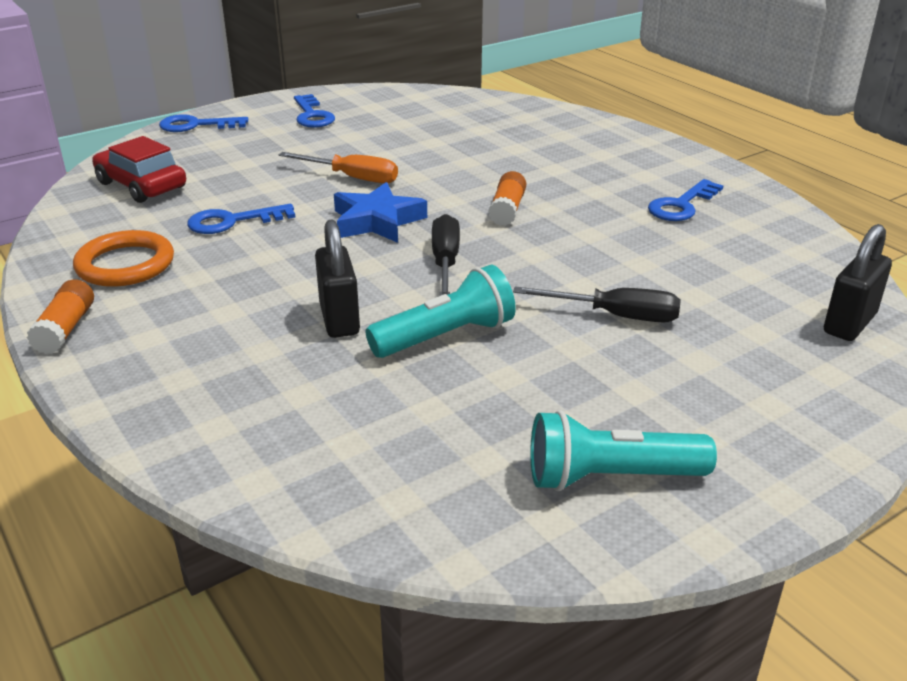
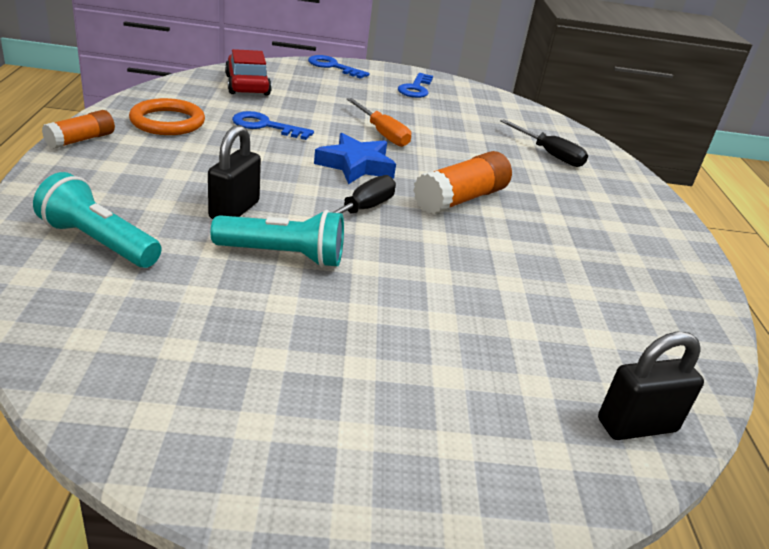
camera: 30 degrees right, 0 degrees up
orange glue stick [488,171,526,226] -> orange glue stick [413,151,512,214], size x1.63
black screwdriver [513,286,681,322] -> black screwdriver moved to [500,119,588,167]
turquoise flashlight [530,410,717,491] -> turquoise flashlight moved to [33,172,162,268]
blue key [648,179,723,221] -> none

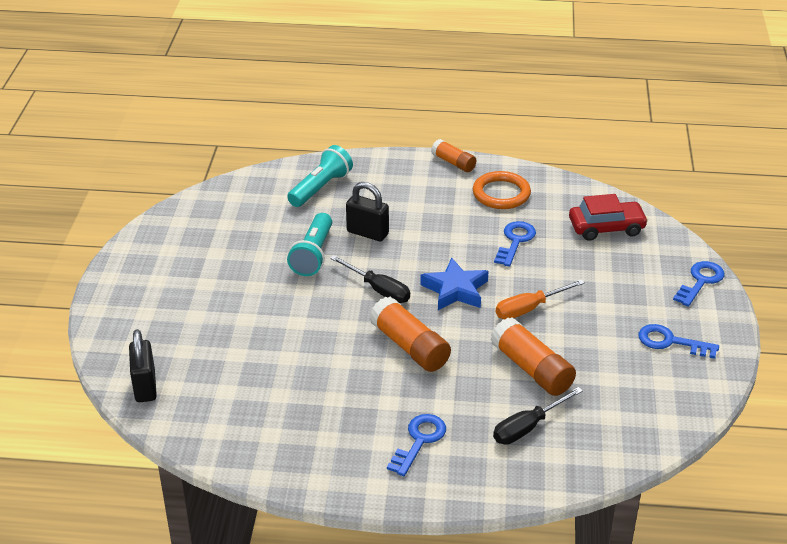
camera: 100 degrees right, 5 degrees up
none -> blue key [387,414,446,476]
none -> orange glue stick [490,317,576,396]

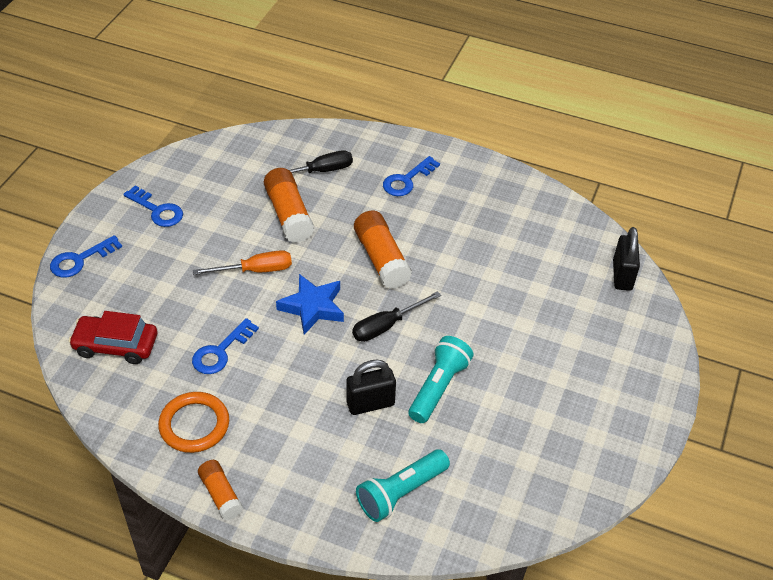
camera: 165 degrees left, 10 degrees up
black screwdriver [330,255,410,303] -> black screwdriver turned 90 degrees counterclockwise [352,291,441,342]
black padlock [346,182,389,241] -> black padlock turned 60 degrees counterclockwise [346,360,396,415]

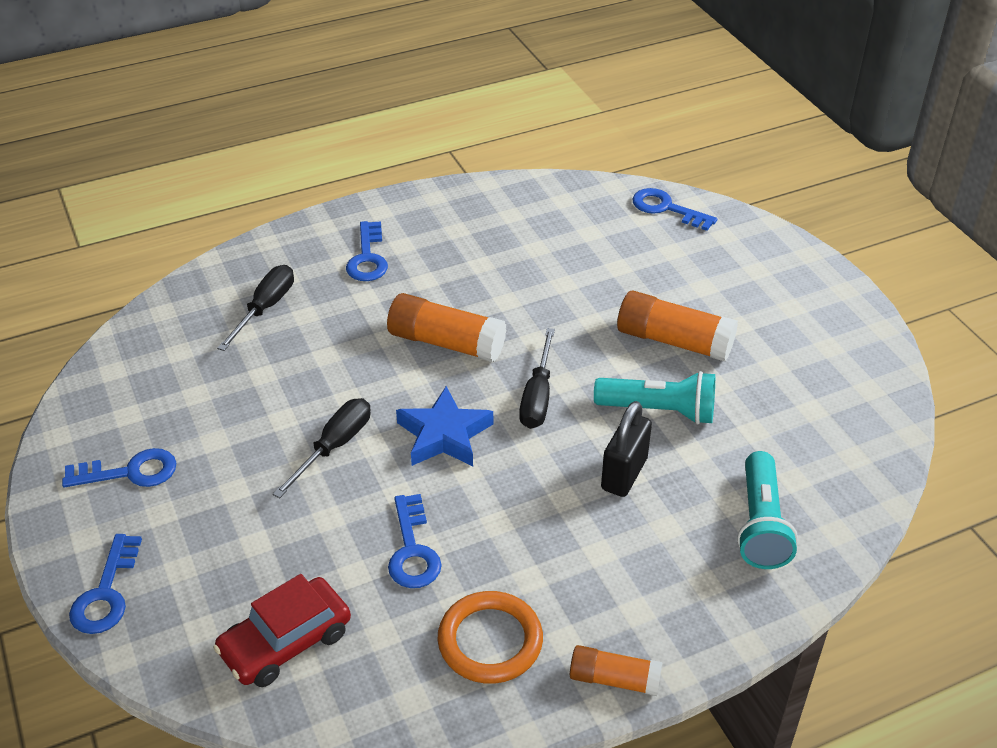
camera: 45 degrees left, 5 degrees down
orange screwdriver [193,250,292,275] -> black screwdriver [273,398,370,498]
orange glue stick [264,168,314,243] -> orange glue stick moved to [617,291,738,361]
turquoise flashlight [408,336,474,423] -> turquoise flashlight turned 120 degrees clockwise [594,371,715,425]
black padlock [613,227,640,291] -> blue key [632,188,717,231]

